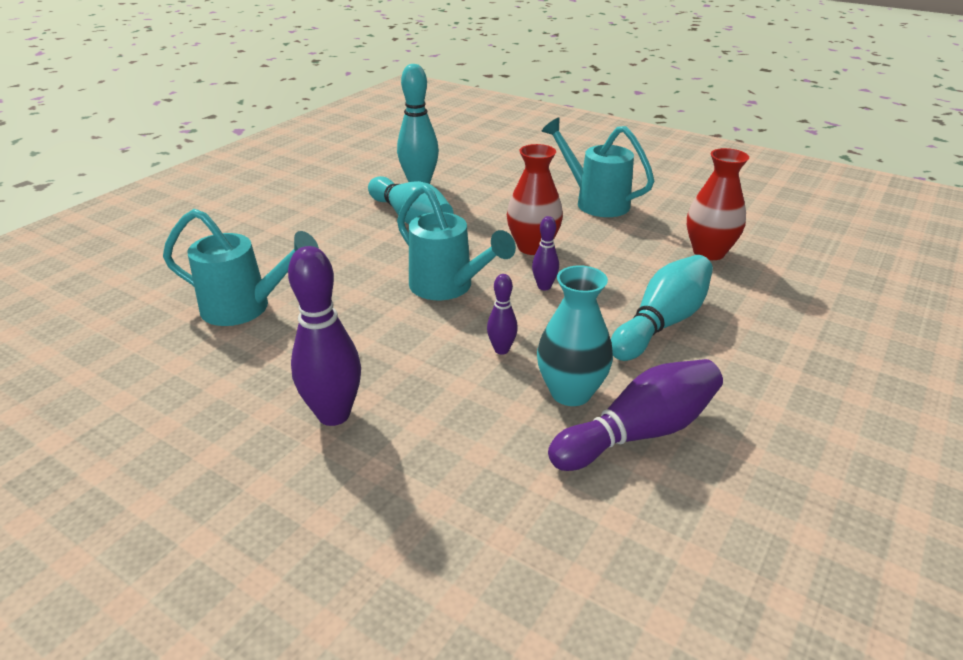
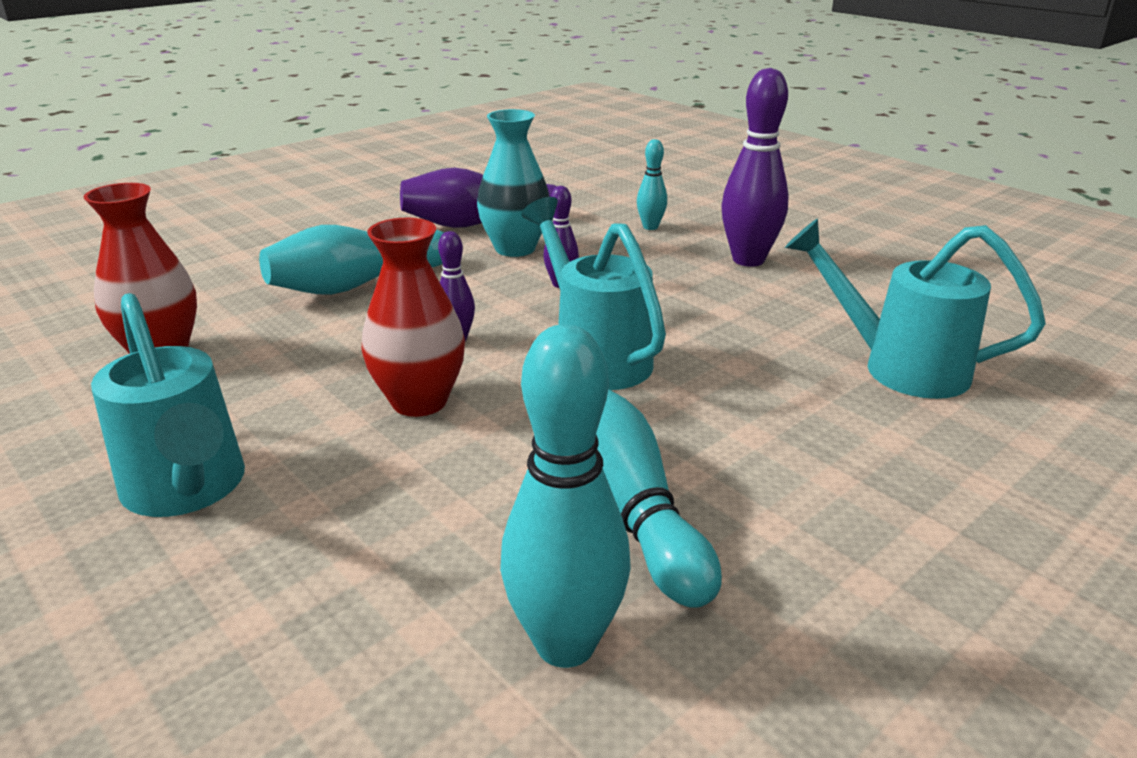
camera: 165 degrees left, 5 degrees down
none -> turquoise bowling pin [637,139,667,230]

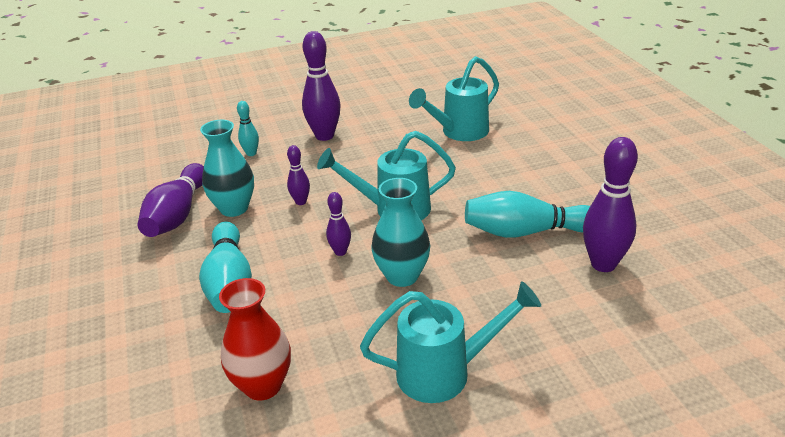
camera: 65 degrees left, 5 degrees up
red vase [361,218,465,417] -> turquoise vase [371,178,430,287]
turquoise bowling pin [500,324,631,668] -> purple bowling pin [583,137,638,272]

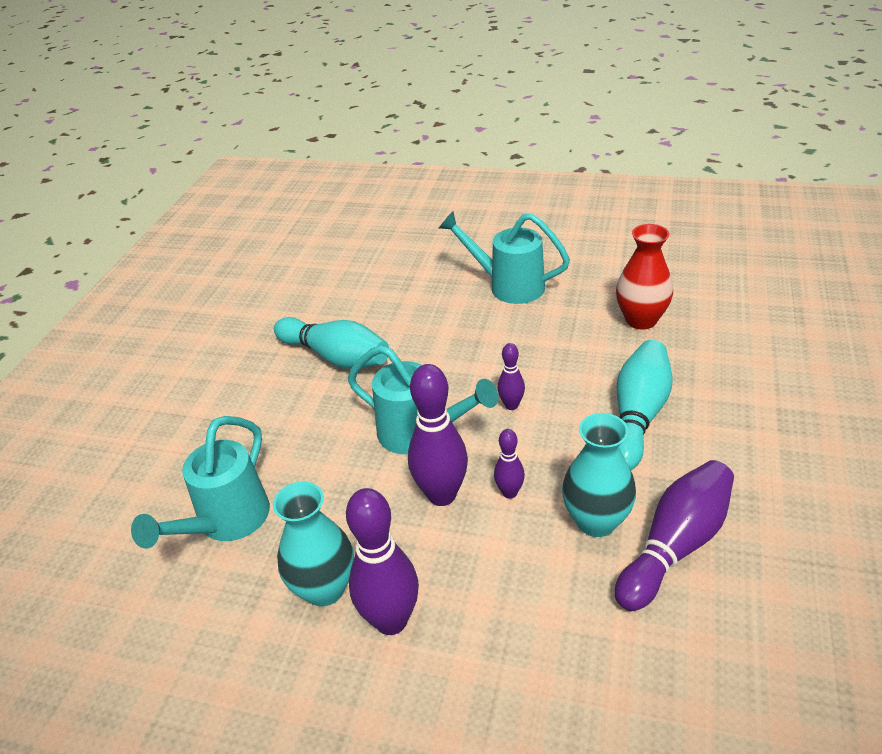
camera: 145 degrees left, 5 degrees up
turquoise bowling pin [237,101,259,156] -> none
turquoise vase [371,178,430,287] -> turquoise vase moved to [273,481,354,606]
turquoise watering can [409,56,499,141] -> turquoise watering can turned 120 degrees clockwise [131,416,270,549]
purple bowling pin [583,137,638,272] -> purple bowling pin moved to [408,364,468,506]

